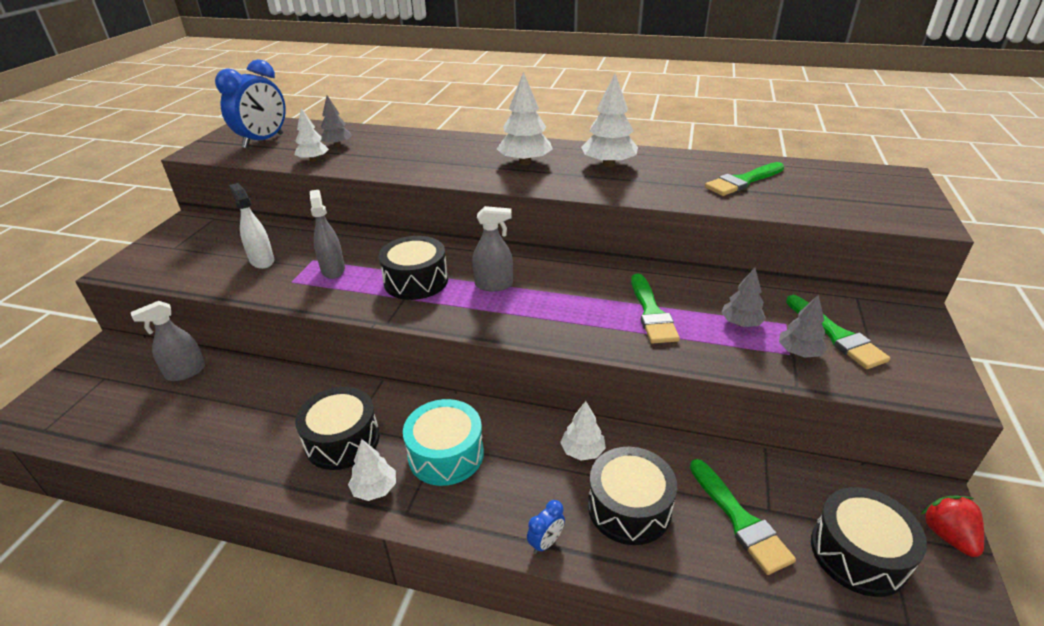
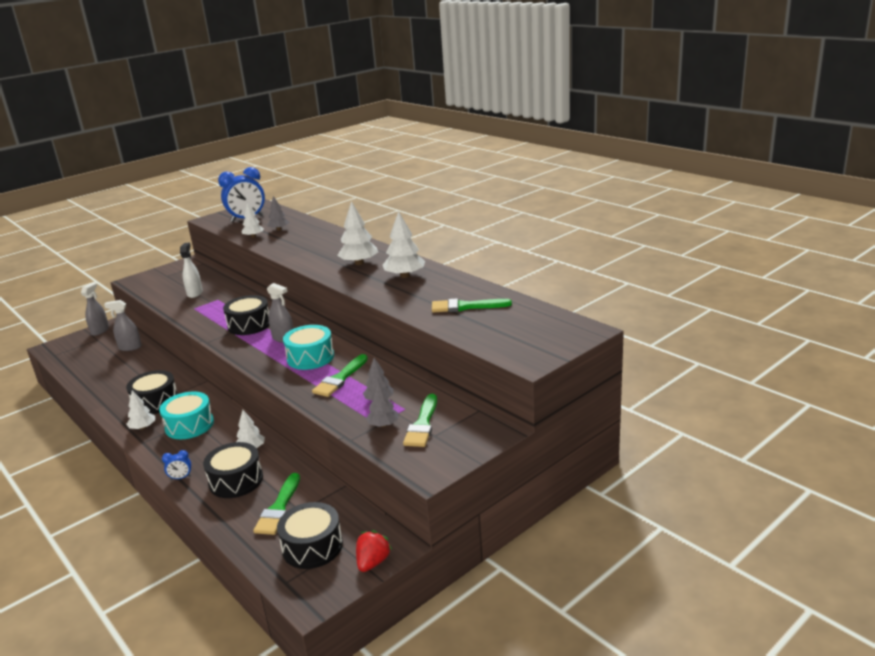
camera: 35 degrees right, 10 degrees down
grey spray bottle [310,190,345,279] -> grey spray bottle moved to [81,283,109,336]
none -> turquoise drum [283,325,334,370]

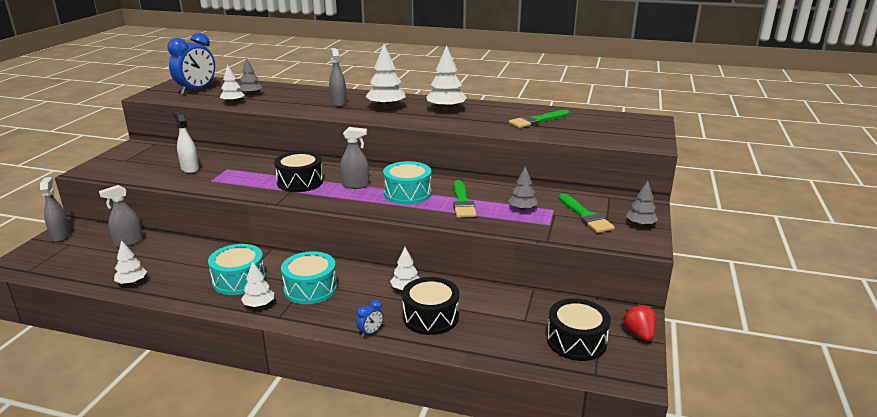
camera: 35 degrees left, 0 degrees up
black drum [126,370,178,414] -> turquoise drum [208,244,266,295]
green brush [253,473,300,535] -> none
grey tree [366,381,398,427] -> grey tree moved to [626,181,658,226]
none -> white tree [114,240,147,284]
none -> grey spray bottle [329,48,347,107]

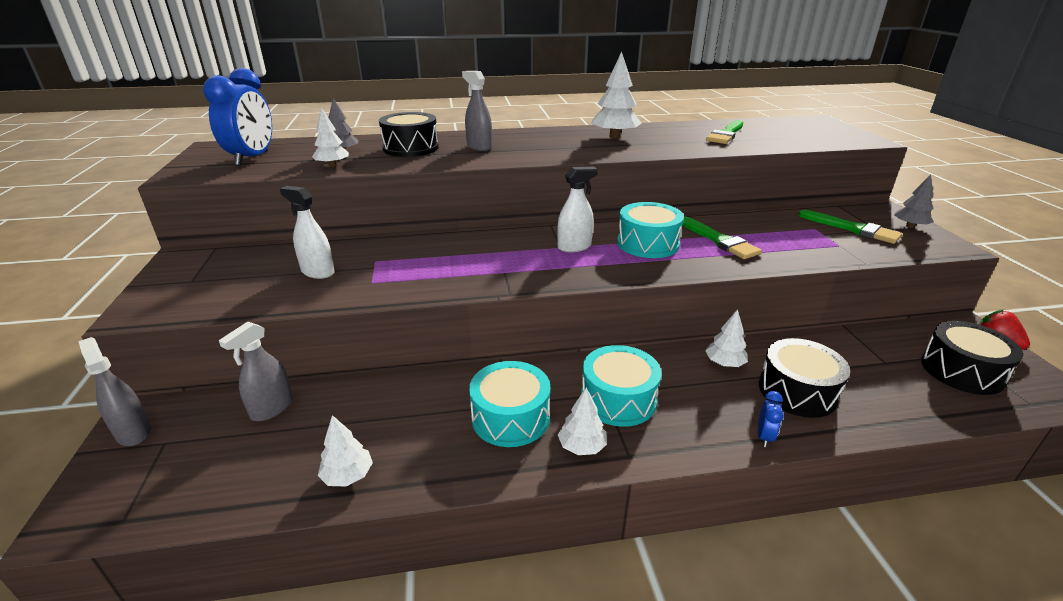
camera: 25 degrees left, 5 degrees up
black drum [274,151,323,192] -> black drum moved to [379,112,439,157]
grey spray bottle [340,127,369,189] -> white spray bottle [557,167,598,252]
white tree [365,44,406,109] -> none
grey tree [508,166,537,210] -> none

